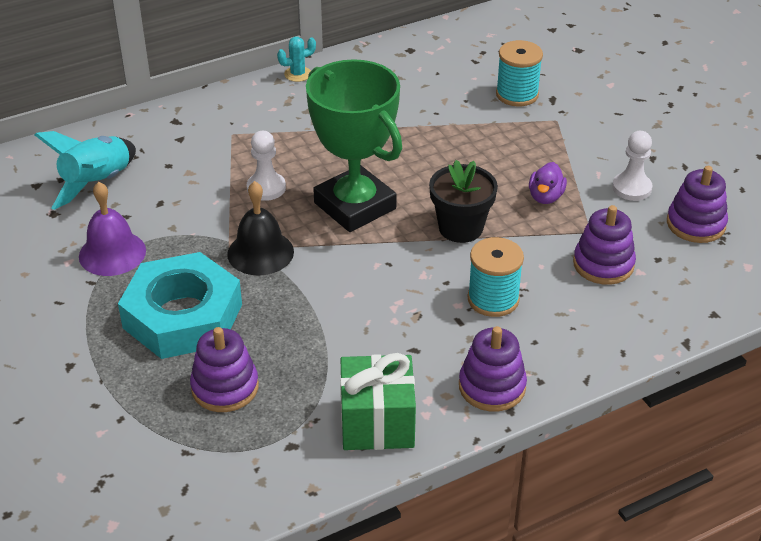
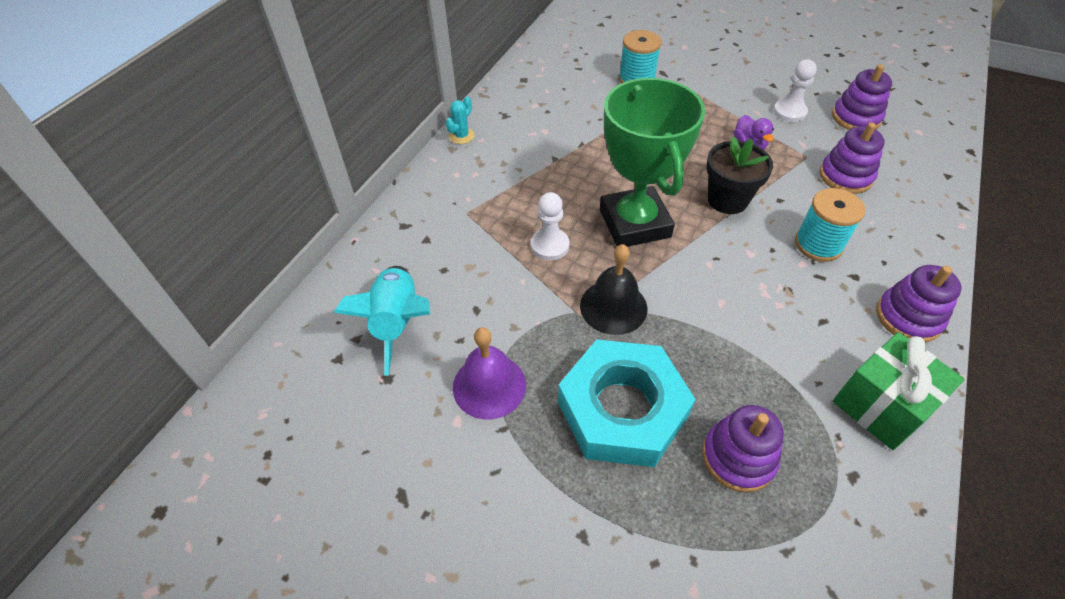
camera: 35 degrees left, 10 degrees up
green trophy [306,59,402,232] -> green trophy turned 60 degrees clockwise [600,78,705,247]

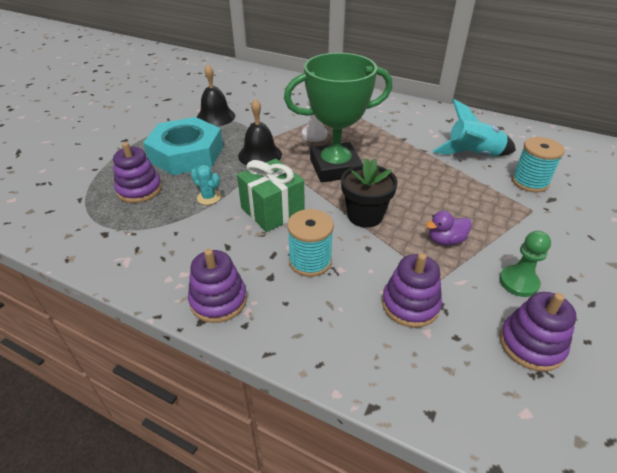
camera: 90 degrees right, 10 degrees down
turquoise rocket [333,266,430,376] -> turquoise rocket moved to [433,99,516,157]
turquoise cactus [446,96,475,144] -> turquoise cactus moved to [191,165,221,205]
purple bell [453,327,526,420] -> black bell [197,65,235,126]
white pawn [773,59,817,122] -> green pawn [499,231,551,297]
green gift [833,332,965,450] -> green gift moved to [237,159,304,232]

